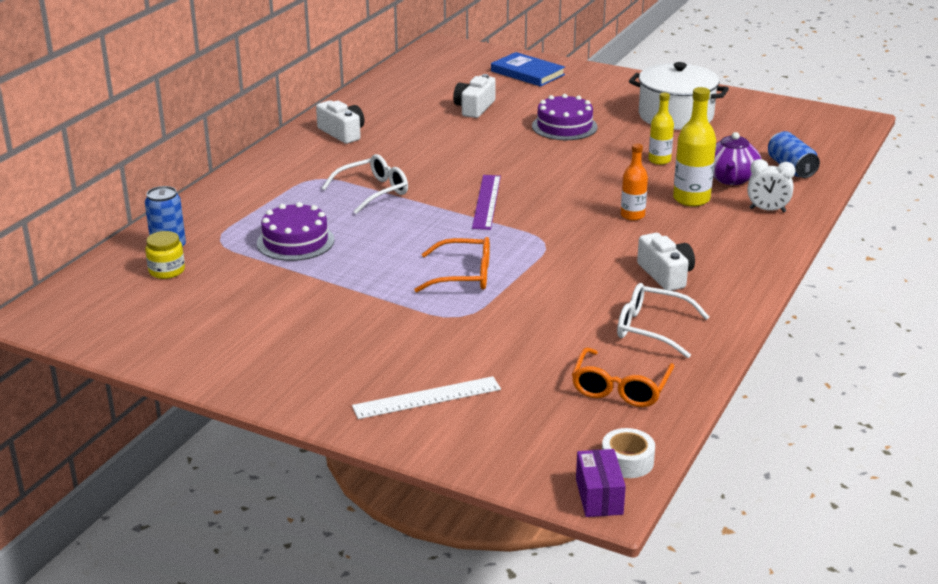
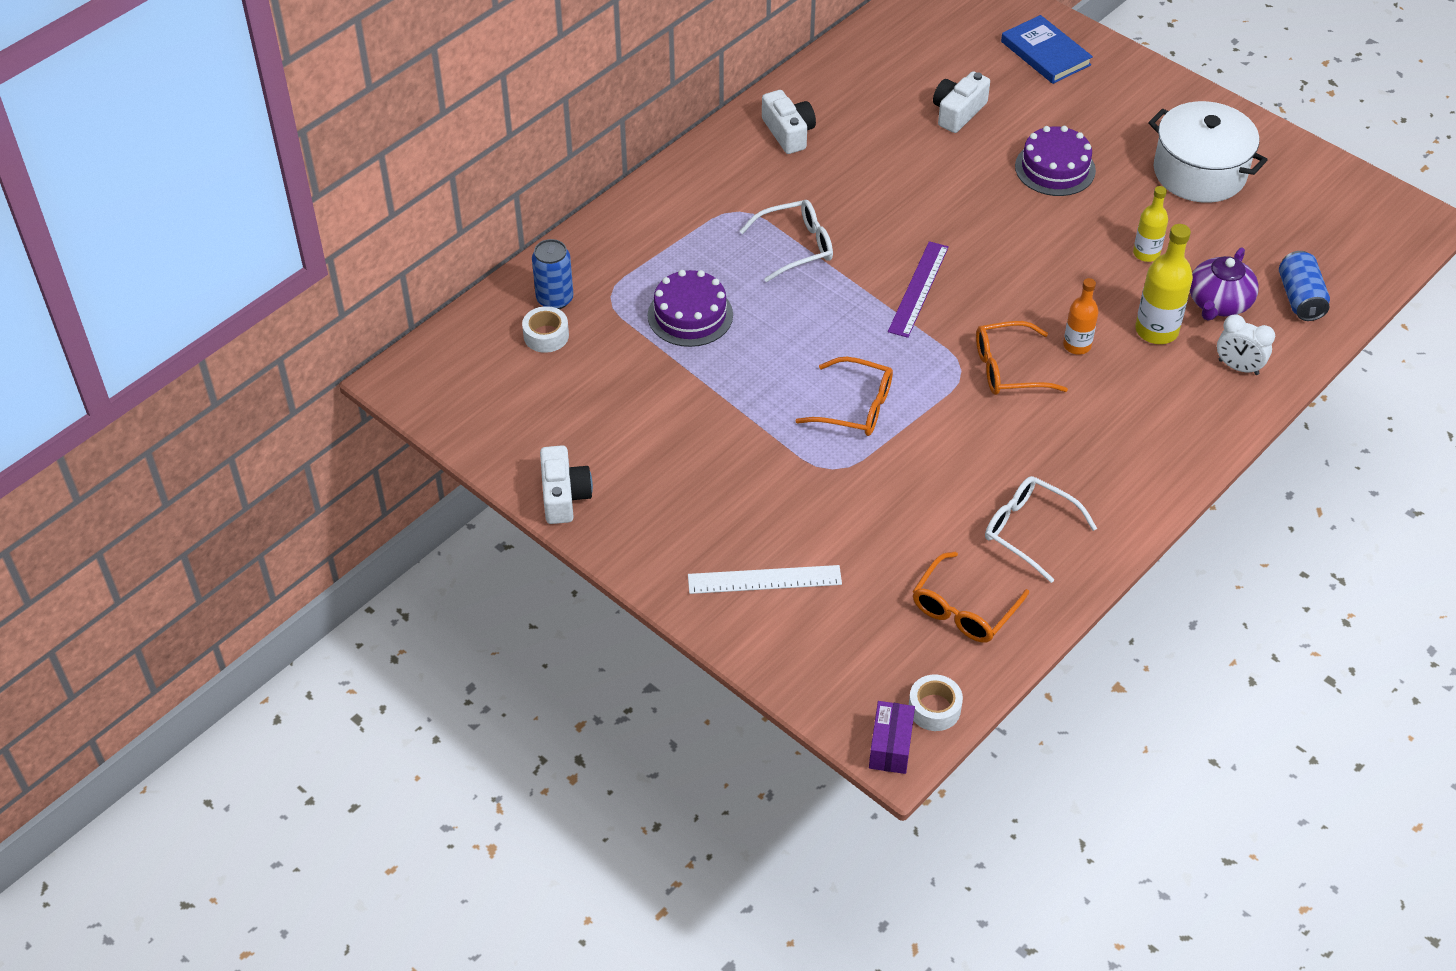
camera: 15 degrees right, 20 degrees up
yellow jar [145,231,185,279] -> white tape [522,306,569,353]
white camera [637,233,695,291] -> white camera moved to [540,445,593,524]
none -> orange glasses [976,321,1068,395]

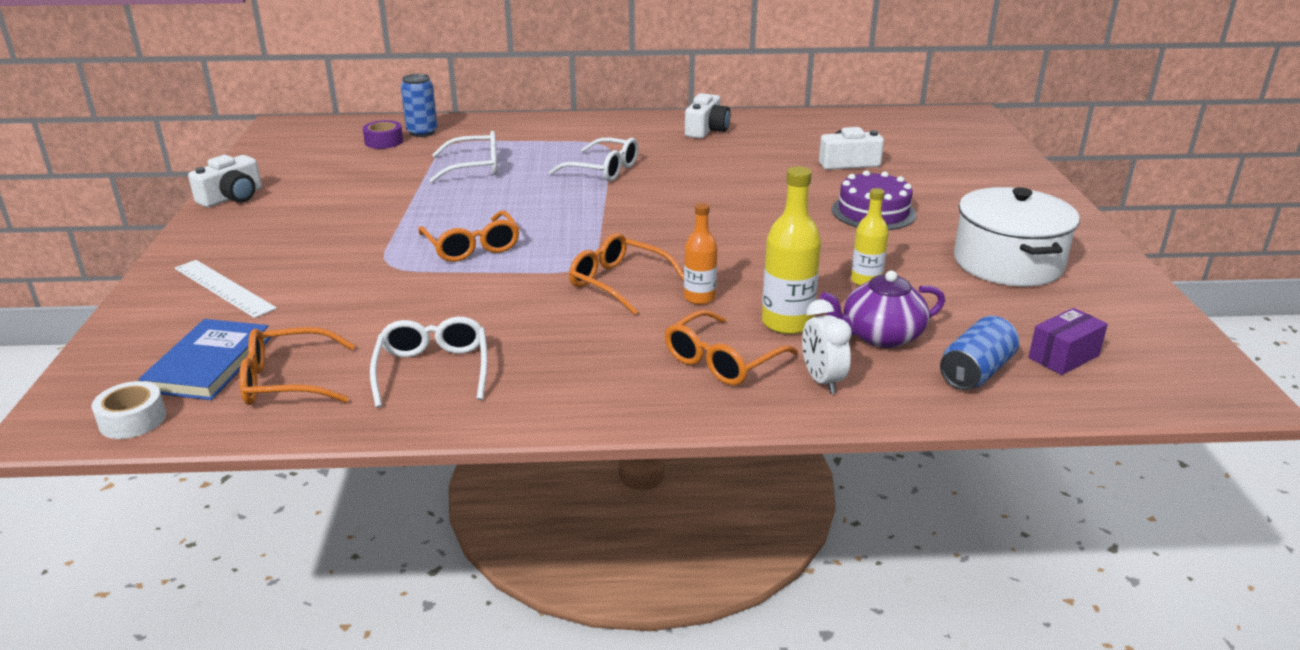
camera: 45 degrees right, 20 degrees down
white tape [522,306,569,353] -> purple tape [363,120,403,149]
purple cake [648,270,733,347] -> white glasses [430,131,498,183]
purple box [869,701,915,774] -> purple box moved to [1029,308,1108,375]
purple ruler [888,241,949,338] -> none
blue book [1001,15,1093,84] -> blue book moved to [139,319,271,400]
none -> orange glasses [665,310,798,386]

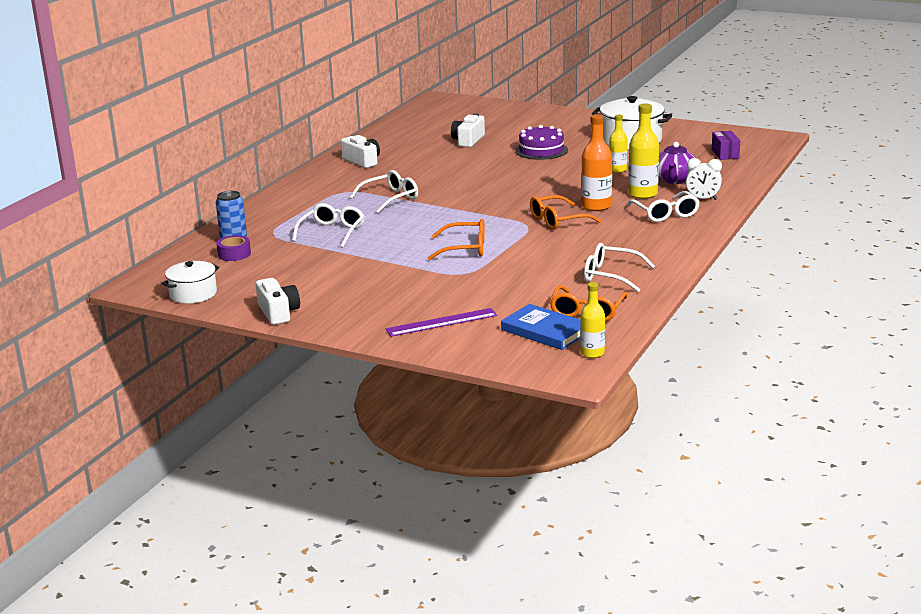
camera: 60 degrees left, 5 degrees down
white tape [92,381,166,439] -> yellow bottle [580,282,605,358]
white ruler [175,260,277,318] -> purple ruler [386,308,497,337]
orange glasses [665,310,798,386] -> white glasses [627,191,700,222]
orange bottle [684,203,718,305] -> orange bottle [581,114,612,211], size x1.55
blue can [940,316,1019,390] -> none
none -> white pot [162,261,219,303]

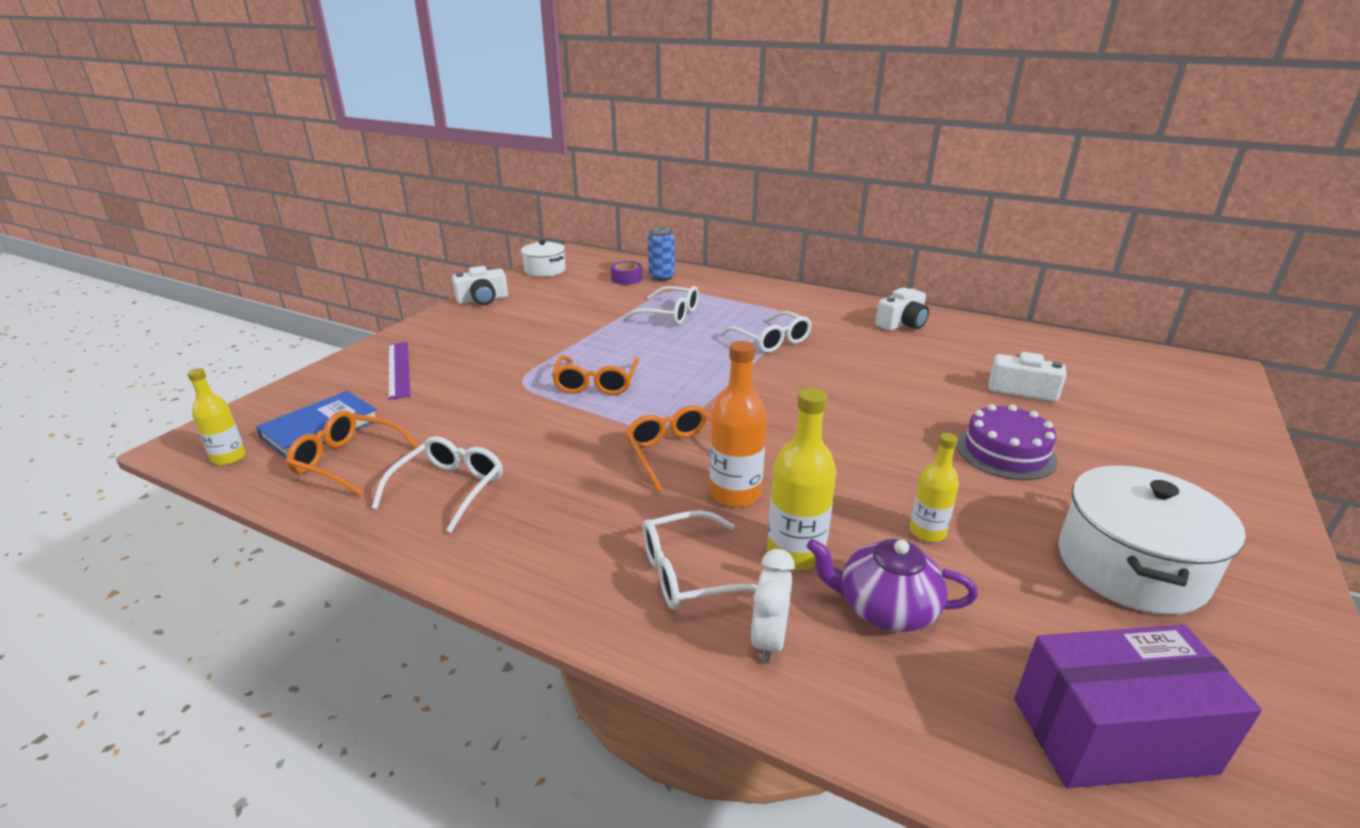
camera: 90 degrees right, 5 degrees up
purple box [712,131,740,160] -> purple box [1014,625,1262,788], size x1.81

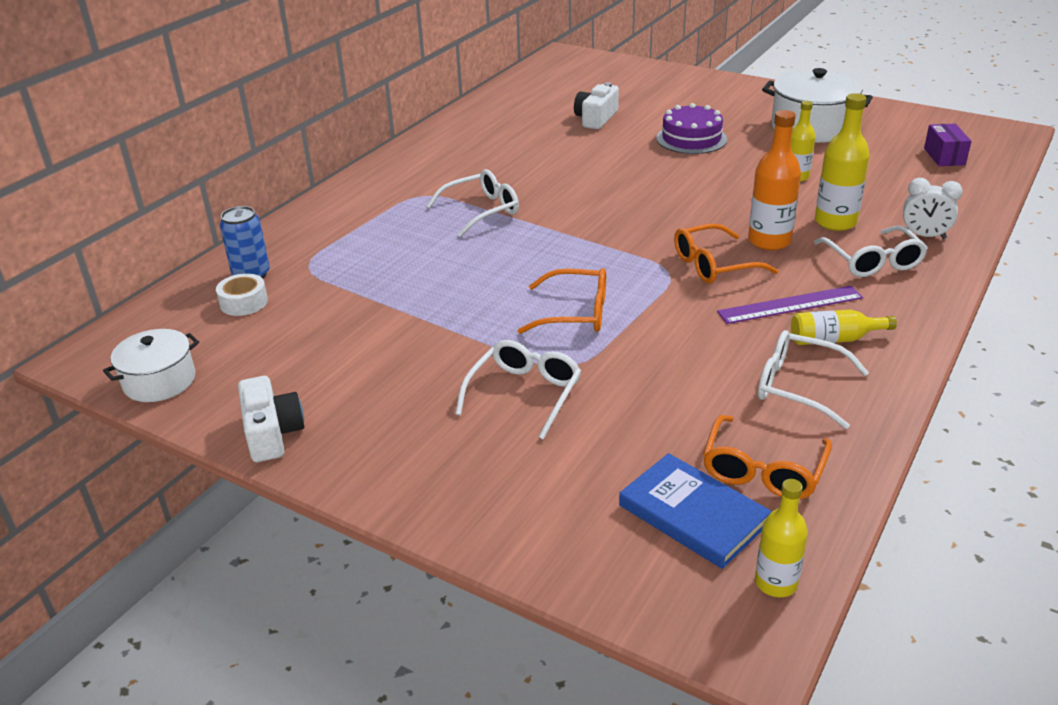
camera: 85 degrees left, 5 degrees up
purple ruler [388,342,411,400] -> purple ruler moved to [717,286,863,324]
purple tape [611,261,642,285] -> white tape [216,273,268,316]
white glasses [623,286,699,325] -> white glasses moved to [455,340,581,440]
purple teapot [807,539,978,632] -> none
white camera [875,287,929,331] -> none
purple box [1014,625,1262,788] -> purple box [924,124,972,166], size x0.55
none -> yellow bottle [791,309,897,345]

